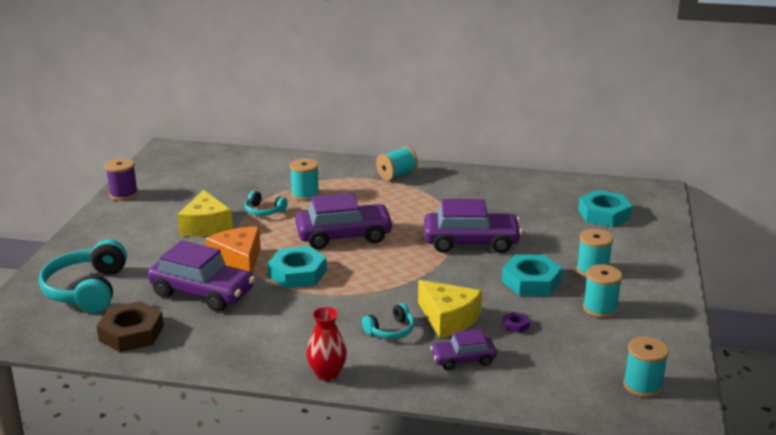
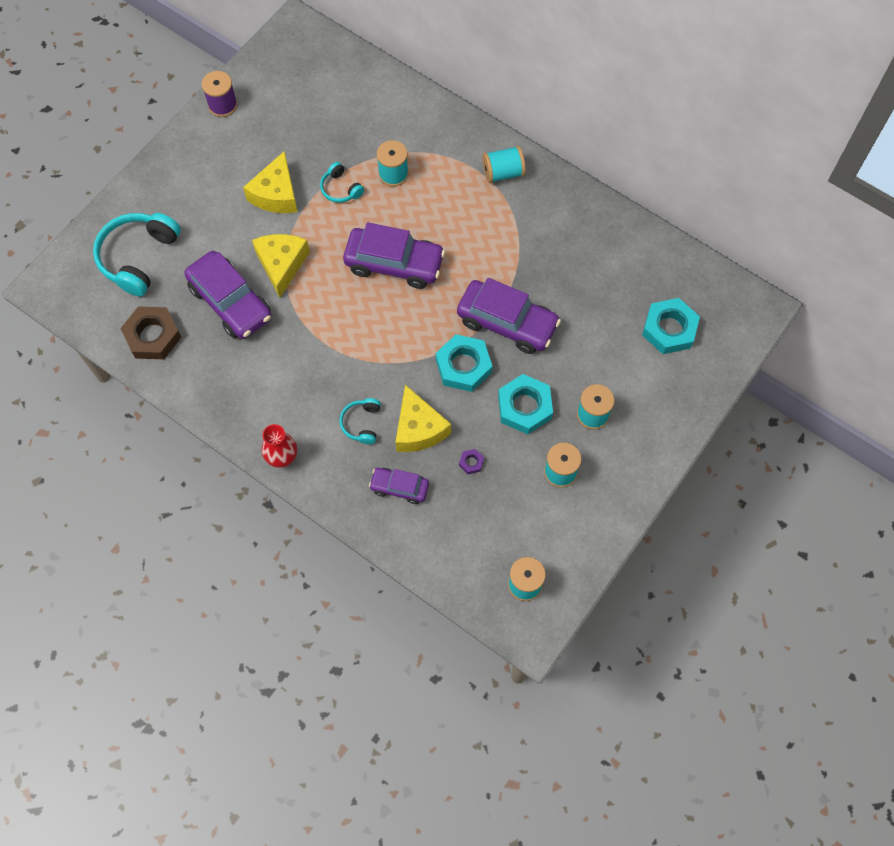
camera: 25 degrees right, 40 degrees up
orange cheese [206,227,261,274] -> yellow cheese [252,234,310,298]
turquoise nut [268,246,327,288] -> turquoise nut moved to [436,334,493,392]
turquoise headphones [362,303,414,339] -> turquoise headphones turned 105 degrees clockwise [340,398,381,444]

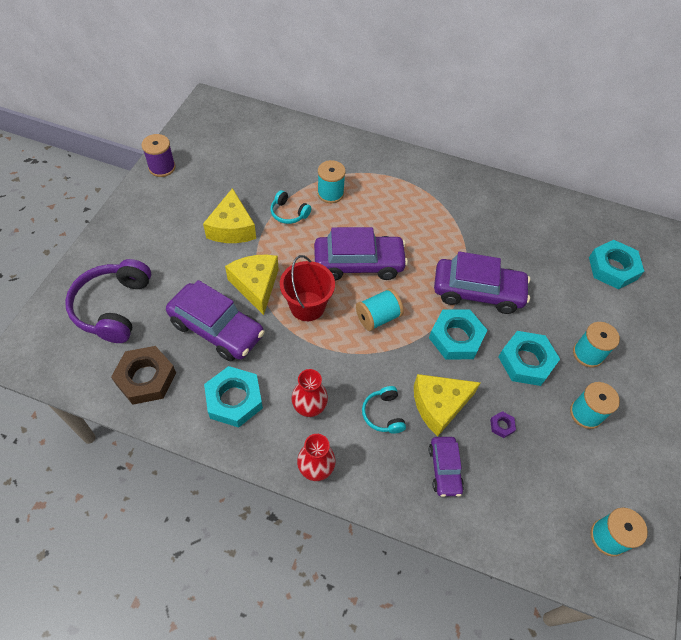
camera: 20 degrees left, 10 degrees down
turquoise headphones [93,213,181,297] -> purple headphones [65,259,151,343]
purple car [369,468,429,504] -> purple car turned 90 degrees counterclockwise [429,437,464,497]
yellow cheese [395,385,451,452] -> yellow cheese turned 105 degrees clockwise [414,374,481,436]
turquoise spool [482,146,526,183] -> turquoise spool moved to [356,288,404,331]
none -> turquoise nut [204,366,263,428]
none -> red bucket [280,255,335,321]
none -> red vase [292,369,328,417]

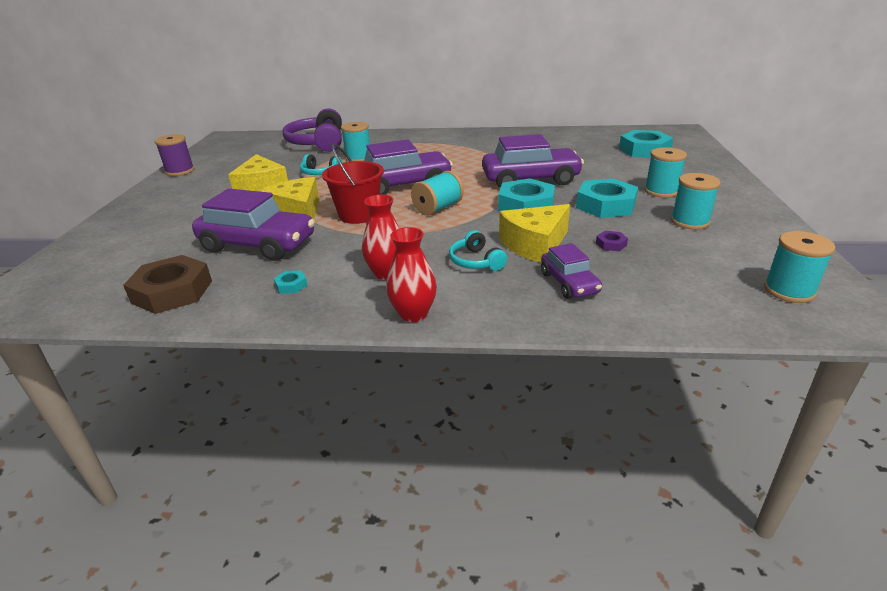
camera: 10 degrees left, 25 degrees down
purple headphones [65,259,151,343] -> purple headphones moved to [283,108,342,152]
turquoise nut [204,366,263,428] -> turquoise nut [274,271,307,294], size x0.43

